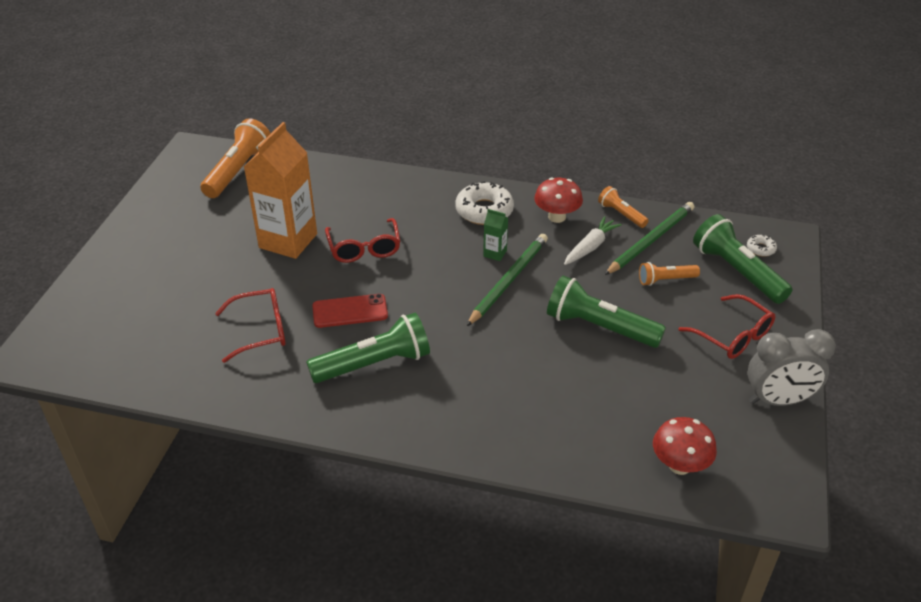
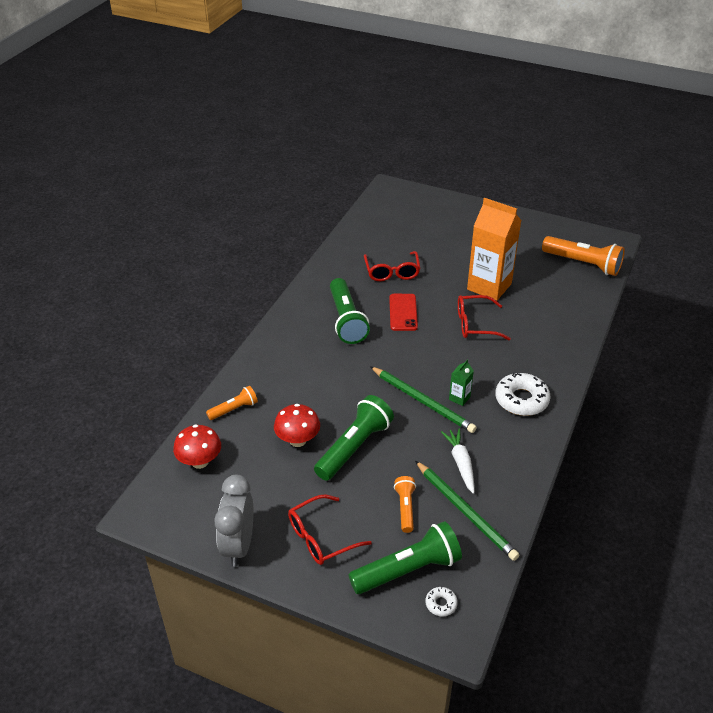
camera: 100 degrees right, 0 degrees up
red mushroom [534,177,583,223] -> red mushroom moved to [274,404,320,447]
white carrot [564,216,622,265] -> white carrot turned 150 degrees counterclockwise [441,428,475,494]
orange flashlight [598,186,649,228] -> orange flashlight moved to [206,386,258,420]

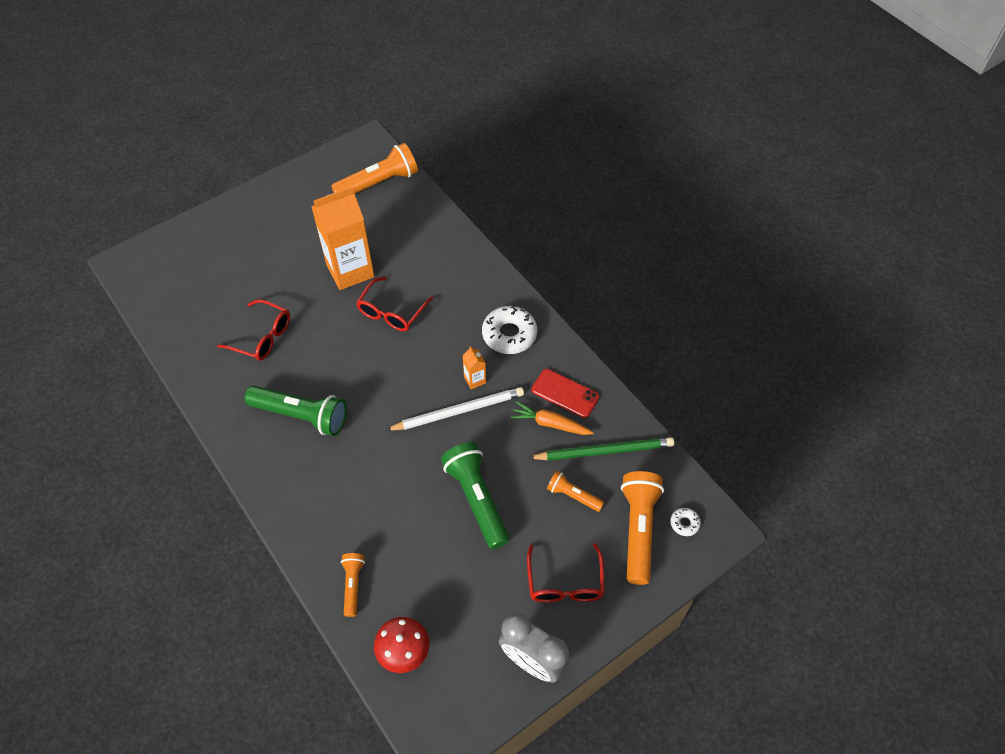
camera: 60 degrees left, 15 degrees up
red mushroom [274,404,320,447] -> none
green flashlight [349,521,462,594] -> orange flashlight [621,471,664,585]
green pencil [370,366,477,433] -> white pencil [386,387,524,431]
red phone [389,294,418,331] -> red phone moved to [531,369,599,418]
white carrot [441,428,475,494] -> orange carrot [510,401,594,435]
green carton [449,360,474,406] -> orange carton [463,346,486,389]

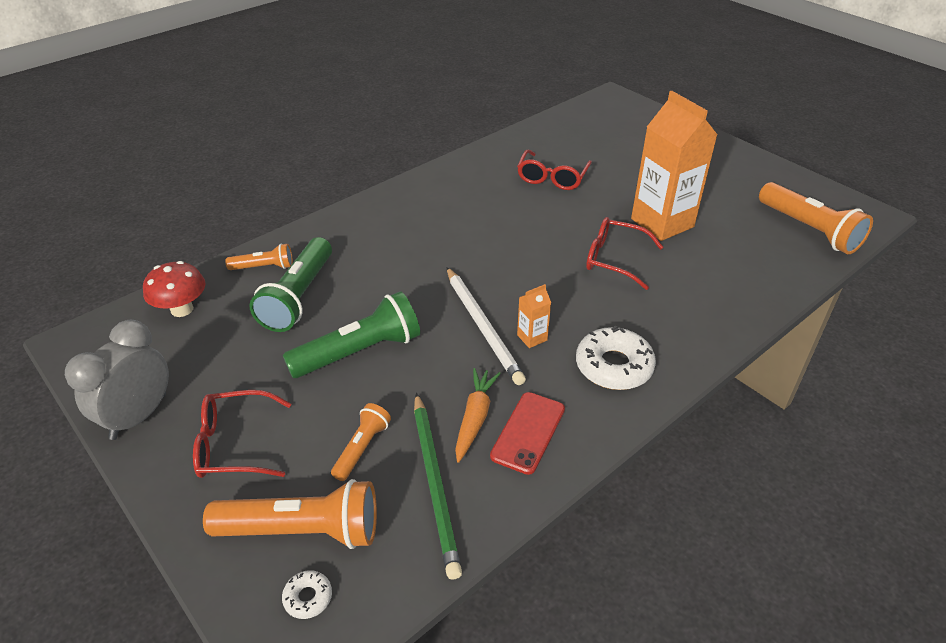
camera: 85 degrees right, 15 degrees down
green flashlight [244,386,347,436] -> green flashlight moved to [249,237,332,332]

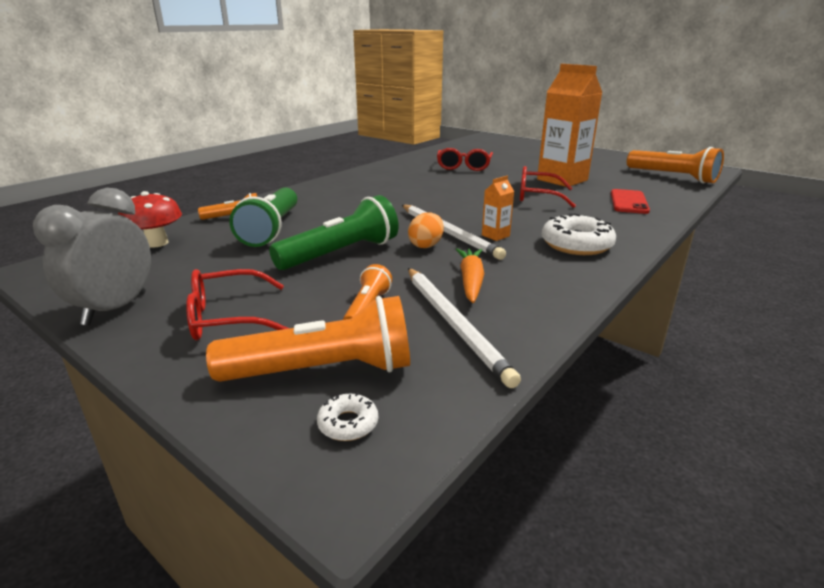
camera: 10 degrees left, 15 degrees down
green pencil [414,393,462,580] -> white pencil [408,268,521,388]
red phone [490,392,565,475] -> red phone moved to [611,189,650,214]
none -> orange egg [408,213,444,248]

